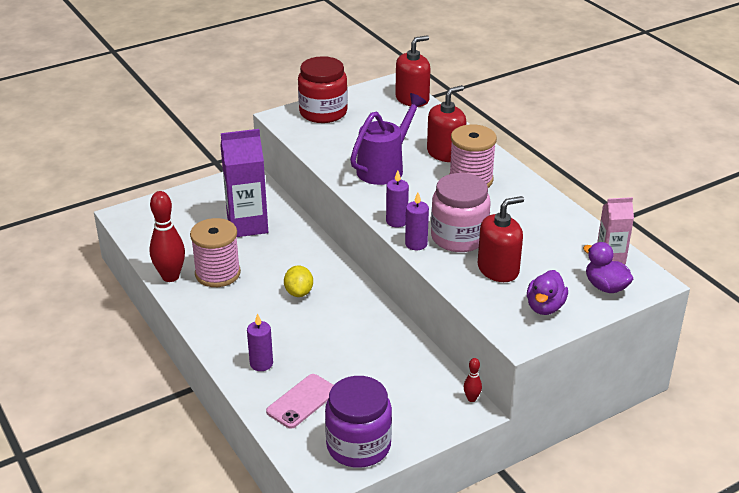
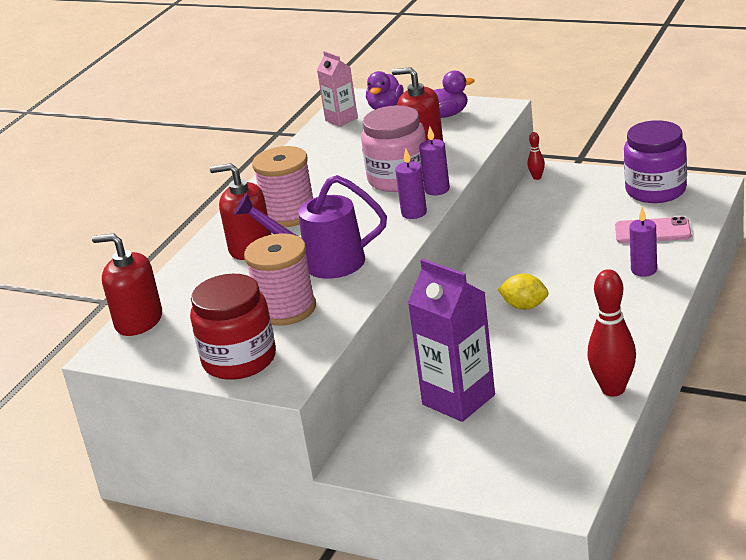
camera: 120 degrees left, 5 degrees down
pink spool [190,218,241,287] -> pink spool moved to [244,234,316,326]
yellow lemon [284,265,313,297] -> yellow lemon turned 60 degrees clockwise [498,273,549,310]

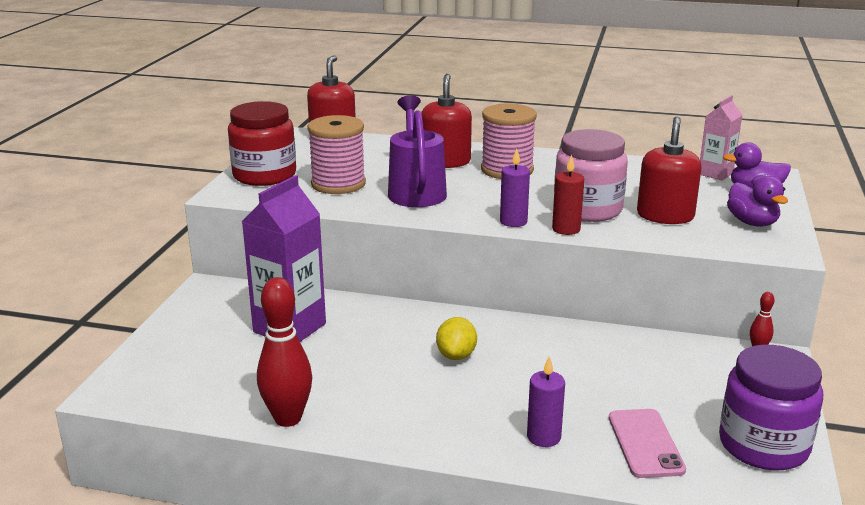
camera: 75 degrees right, 5 degrees down
purple candle [419,126,450,195] -> red candle [552,154,584,235]

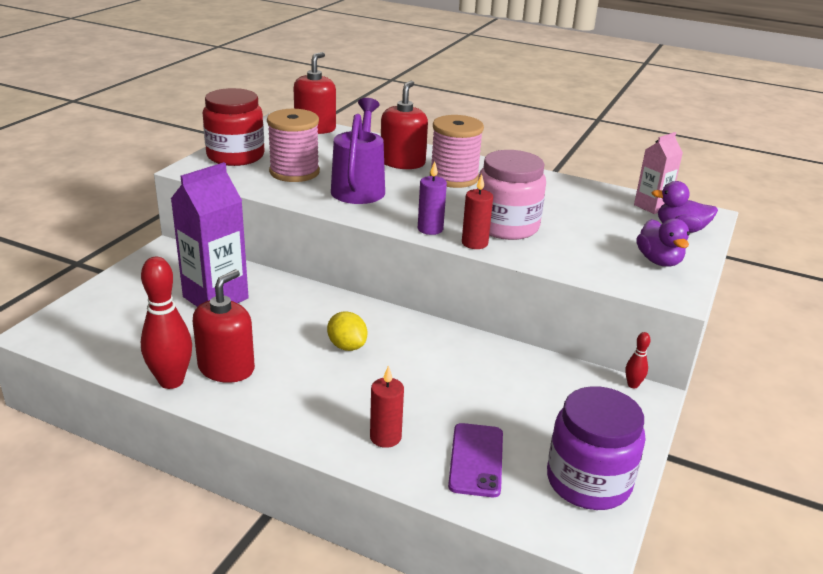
camera: 10 degrees right, 5 degrees up
yellow lemon [436,317,477,360] -> yellow lemon turned 60 degrees counterclockwise [327,311,367,351]
purple candle [527,356,565,447] -> red candle [370,365,404,448]
pink phone [609,409,686,478] -> purple phone [448,423,503,497]
red soap dispenser [637,116,702,224] -> red soap dispenser moved to [193,270,255,383]

